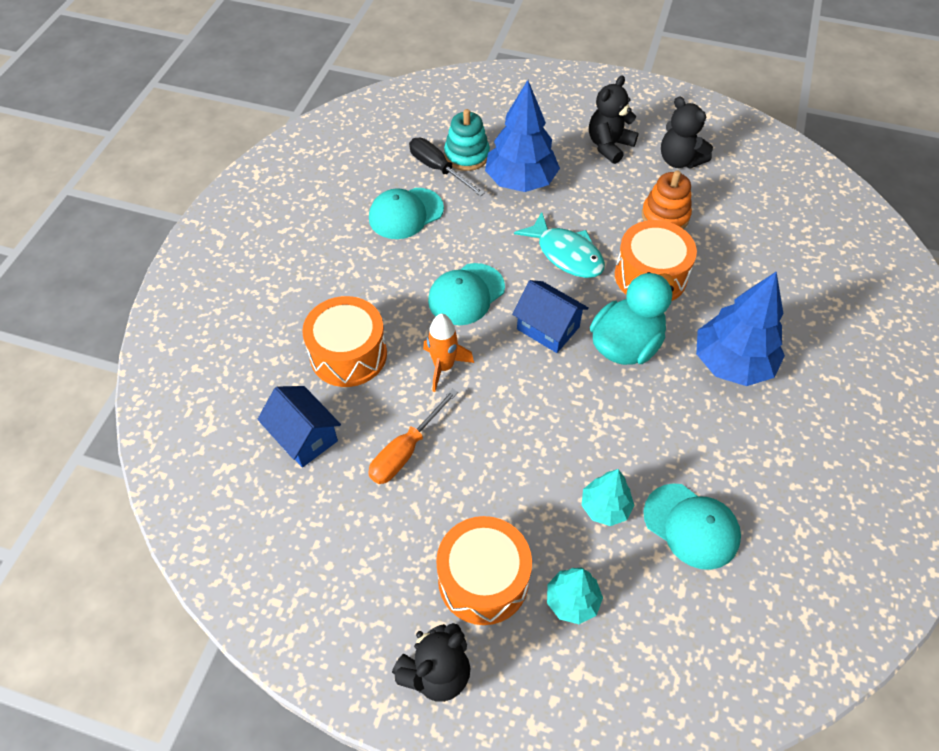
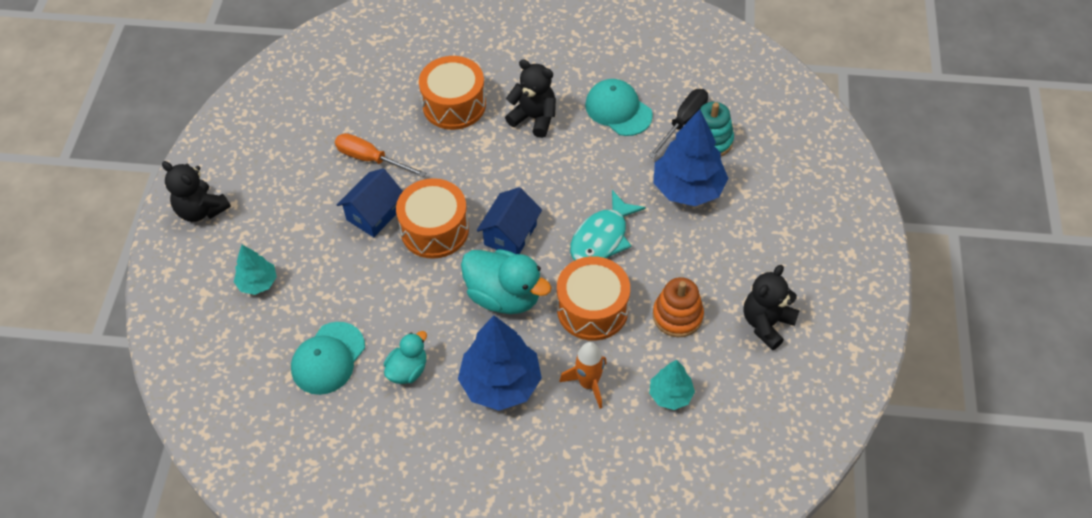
camera: 80 degrees right, 0 degrees up
blue house [257,386,341,468] -> blue house moved to [337,168,403,237]
orange rocket [423,314,474,392] -> orange rocket moved to [559,342,607,409]
turquoise cap [428,263,505,325] -> none
orange drum [436,516,532,625] -> orange drum moved to [396,178,469,259]
turquoise tree [581,469,634,526] -> turquoise tree moved to [649,360,695,410]
black teddy bear [589,75,639,164] -> black teddy bear moved to [505,59,556,138]
none -> turquoise duck [384,331,427,384]

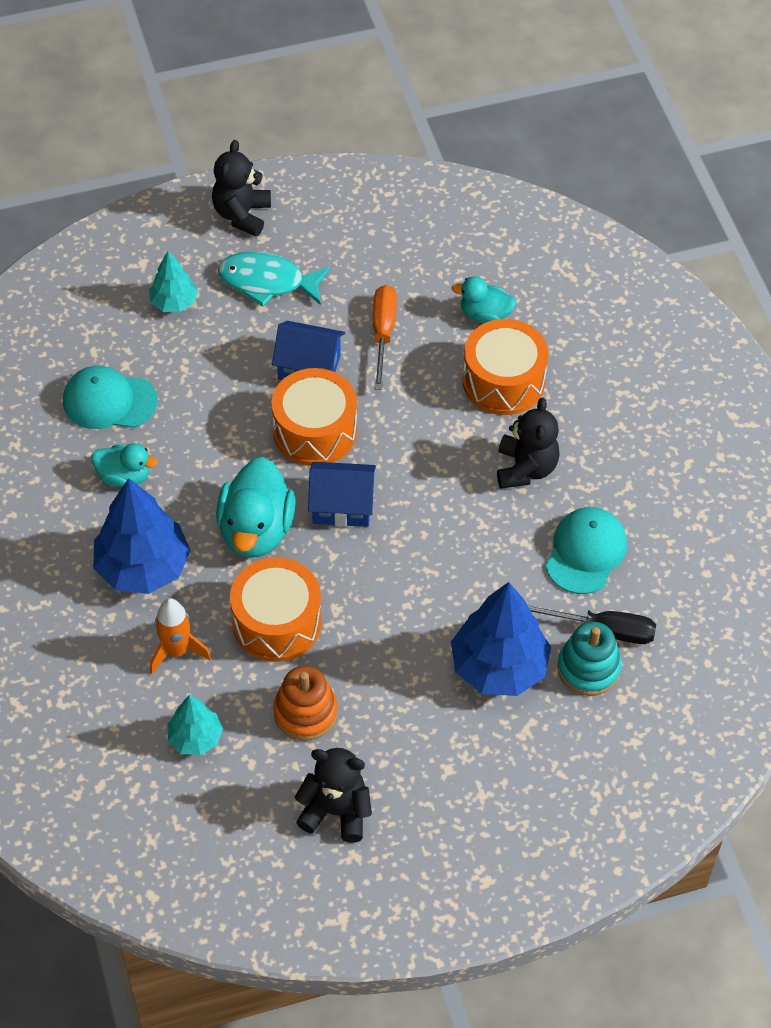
camera: 65 degrees right, 0 degrees up
turquoise fish [570,190,646,261] -> turquoise fish moved to [218,251,331,307]
none -> turquoise duck [451,276,516,324]

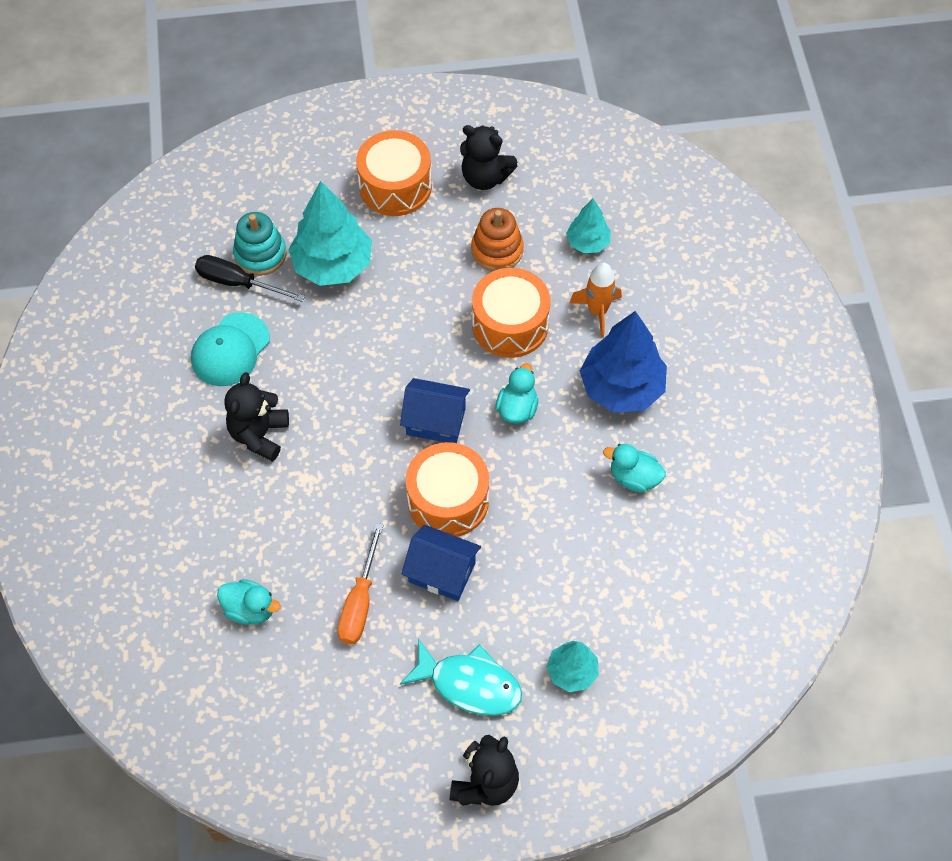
camera: 170 degrees left, 5 degrees up
turquoise cap [63,366,158,429] -> none
turquoise duck [216,457,296,558] -> turquoise duck [496,363,538,424], size x0.58
blue tree [451,582,551,696] -> turquoise tree [288,181,372,286]
orange drum [463,319,549,415] -> orange drum moved to [356,130,432,216]

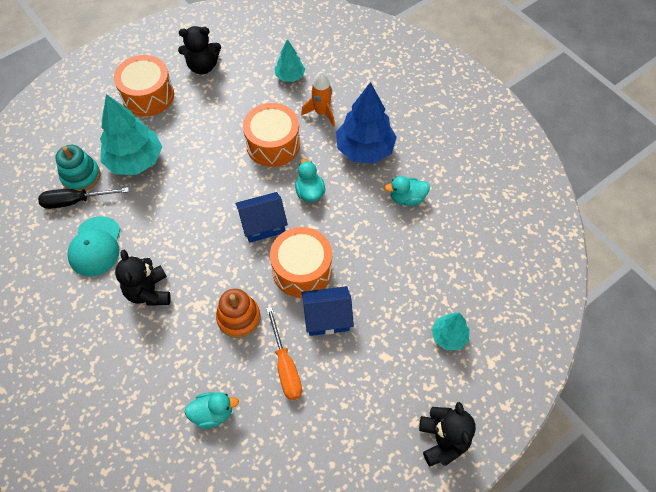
camera: 30 degrees left, 0 degrees up
turquoise fish [400,638,522,716] -> none
orange stacking toy [471,208,524,271] -> orange stacking toy moved to [216,289,260,338]

